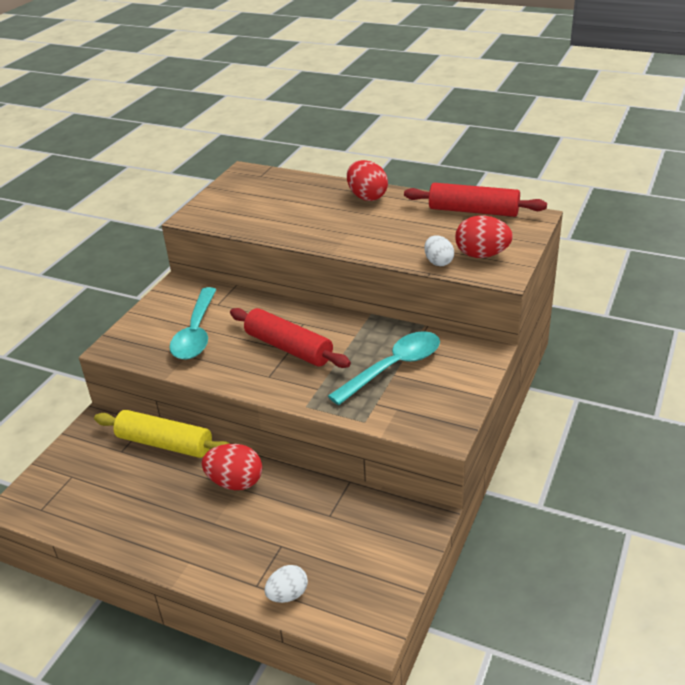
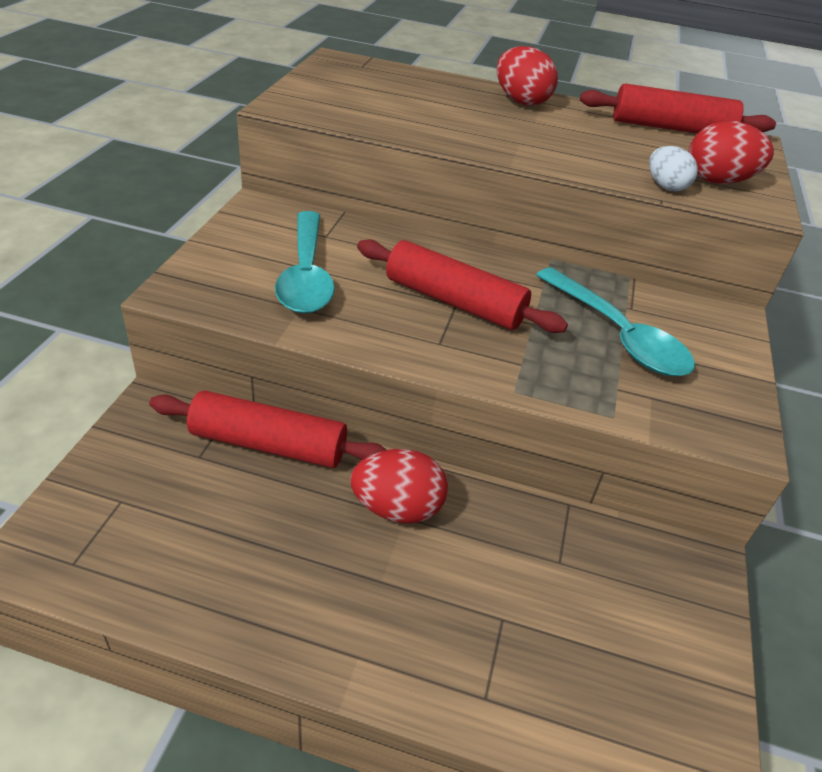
camera: 15 degrees left, 5 degrees up
yellow rolling pin [94,410,230,458] -> red rolling pin [149,390,386,468]
white egg [265,565,308,603] -> none
turquoise spoon [328,331,440,405] -> turquoise spoon turned 105 degrees clockwise [536,268,695,376]

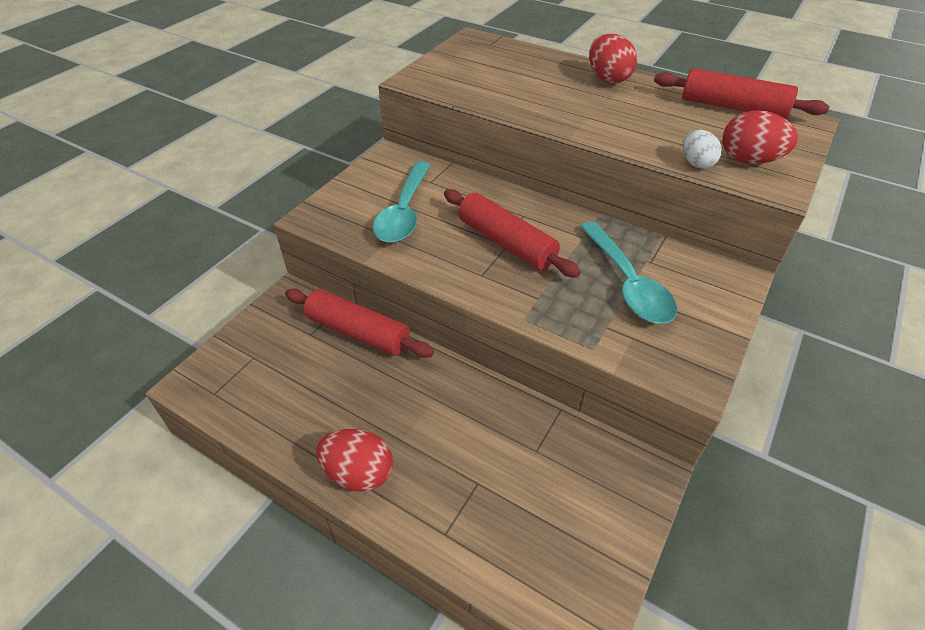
camera: 20 degrees right, 5 degrees up
red egg [351,449,448,524] -> red egg moved to [316,429,393,492]

